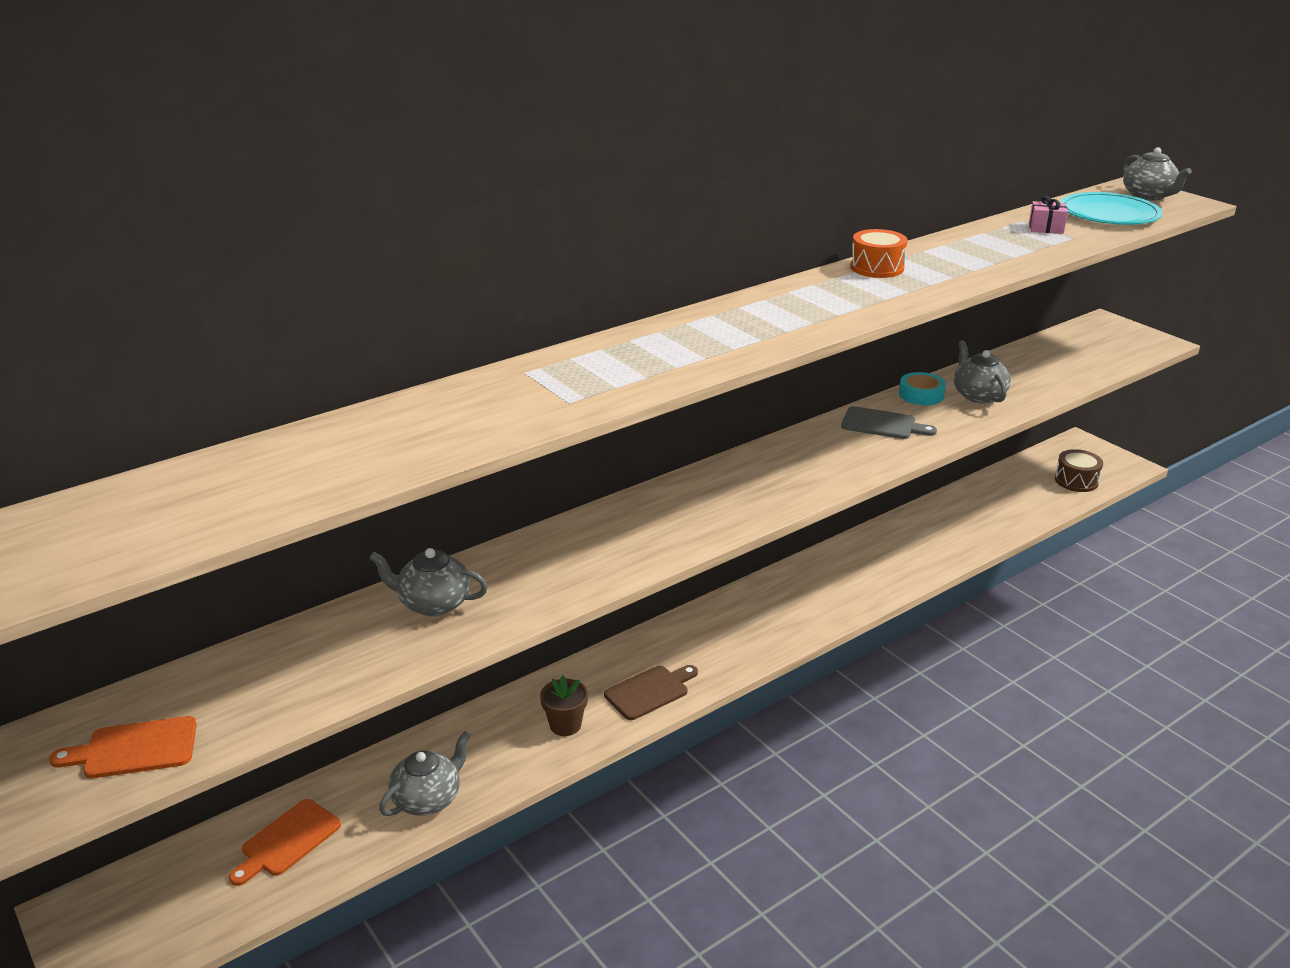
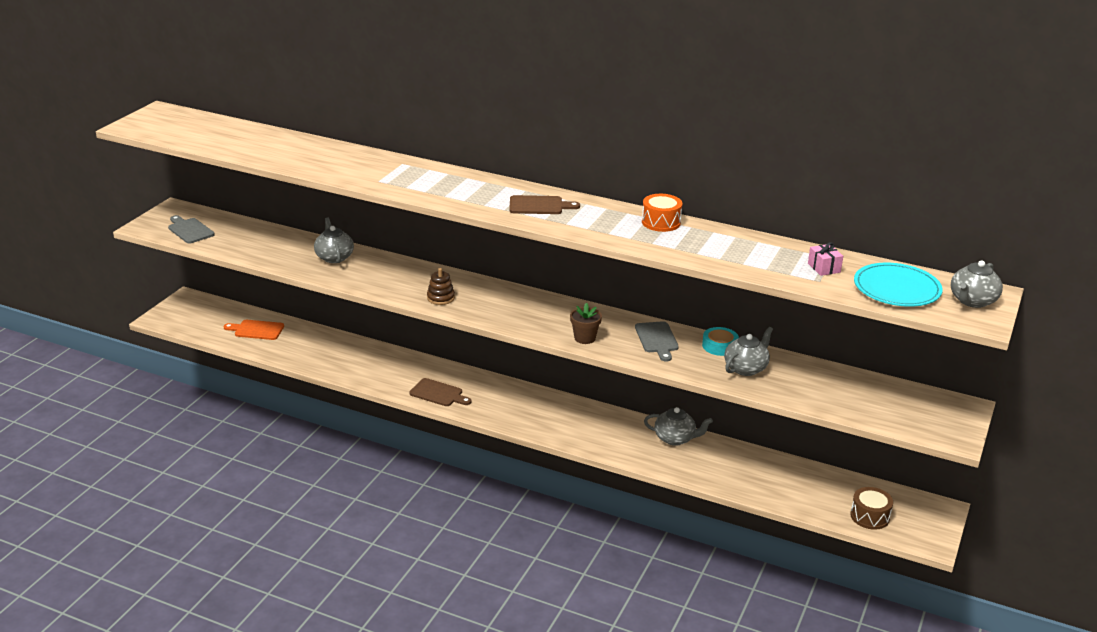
camera: 60 degrees right, 0 degrees up
orange cutting board [49,716,197,778] -> grey cutting board [168,215,215,244]
grey teapot [379,731,471,816] -> grey teapot moved to [644,407,713,446]
brown flower pot [540,675,588,736] -> brown flower pot moved to [570,303,602,344]
none -> brown stacking toy [427,268,455,305]
none -> brown cutting board [509,195,580,214]

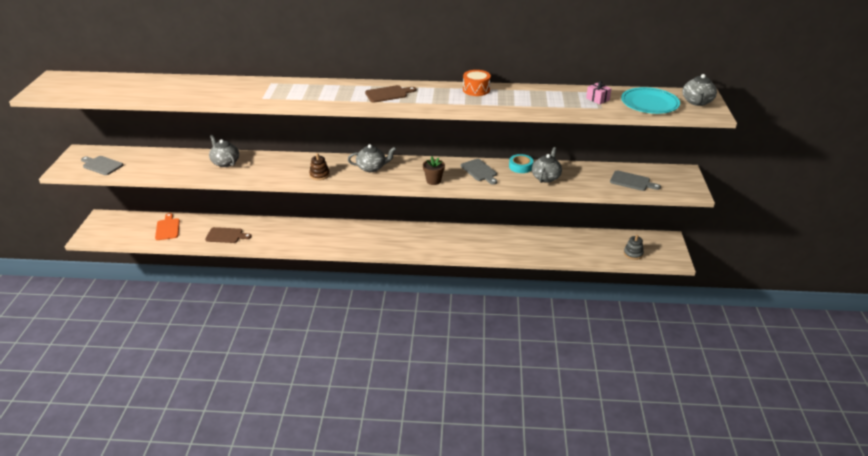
camera: 20 degrees left, 5 degrees up
orange cutting board [223,320,284,340] -> orange cutting board turned 90 degrees clockwise [155,213,180,240]
brown cutting board [409,378,472,406] -> brown cutting board moved to [205,227,252,243]
grey teapot [644,407,713,446] -> grey teapot moved to [348,144,396,172]
brown drum [850,487,893,530] -> grey stacking toy [624,235,644,260]
none -> grey cutting board [610,170,661,191]

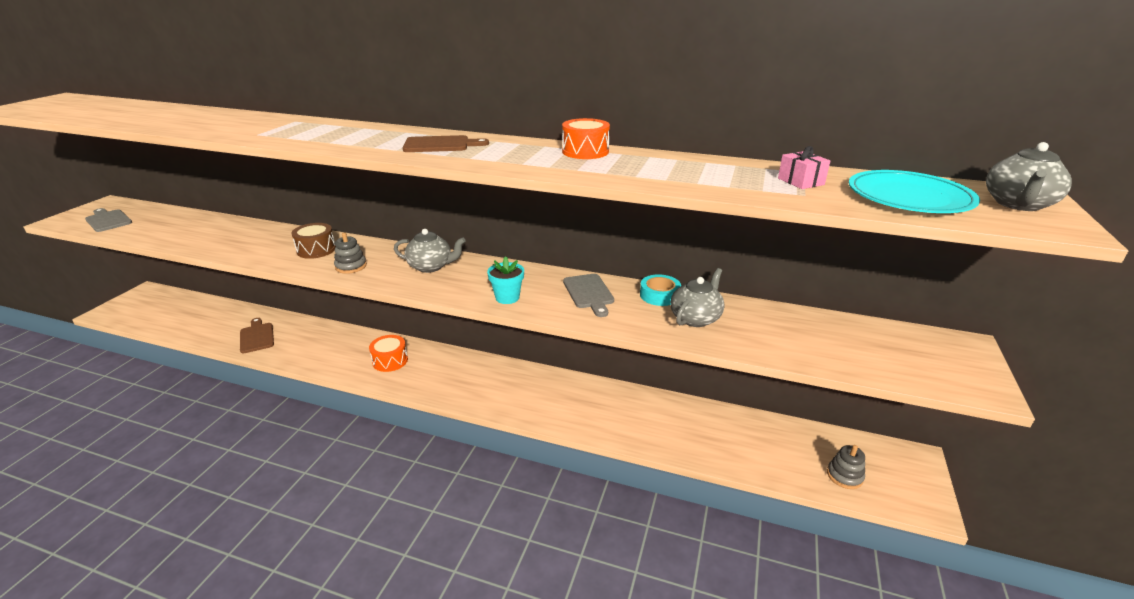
camera: 15 degrees right, 5 degrees down
orange cutting board [155,213,180,240] -> none
brown cutting board [205,227,252,243] -> brown cutting board turned 135 degrees counterclockwise [240,318,274,354]
grey teapot [209,135,239,167] -> none
brown stacking toy [309,154,330,180] -> grey stacking toy [334,232,367,274]
brown flower pot [423,156,445,185] -> turquoise flower pot [487,256,524,304]
grey cutting board [610,170,661,191] -> none
none -> brown drum [291,223,336,259]
none -> orange drum [369,335,408,372]

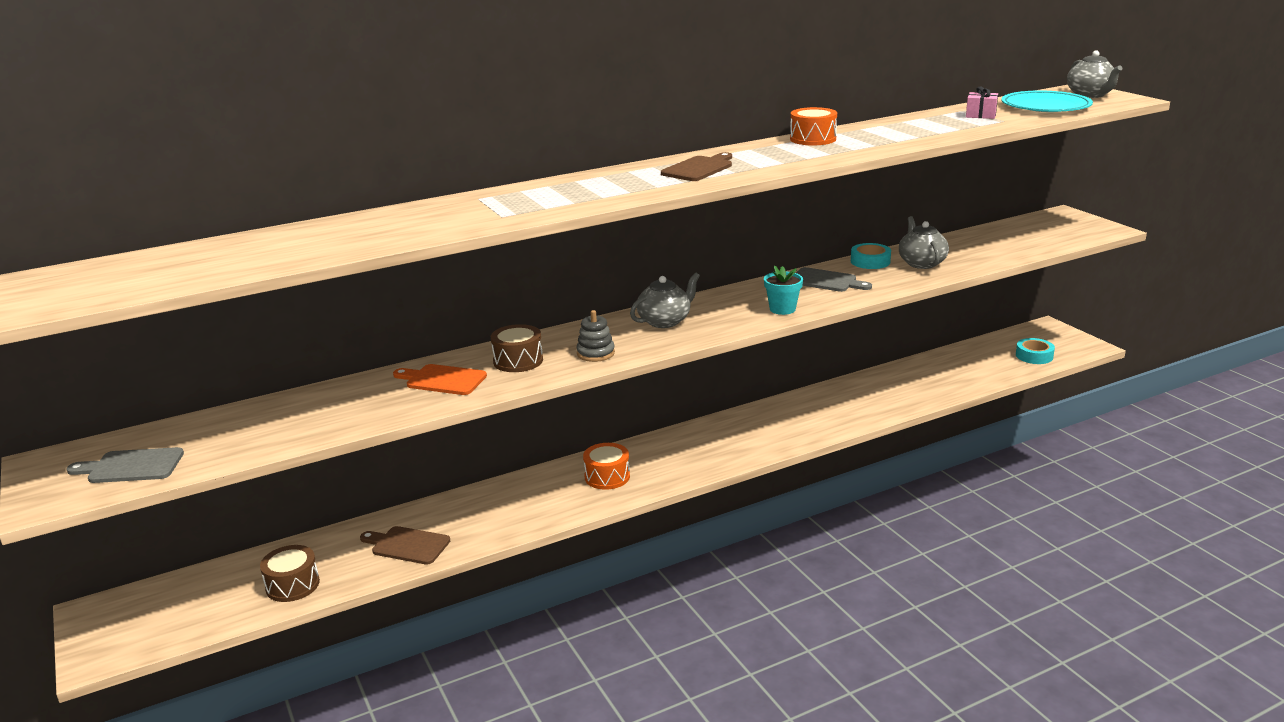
camera: 45 degrees left, 5 degrees down
grey stacking toy [827,445,865,489] -> turquoise tape [1016,338,1055,364]
none -> brown drum [260,545,320,602]
none -> orange cutting board [393,364,487,395]

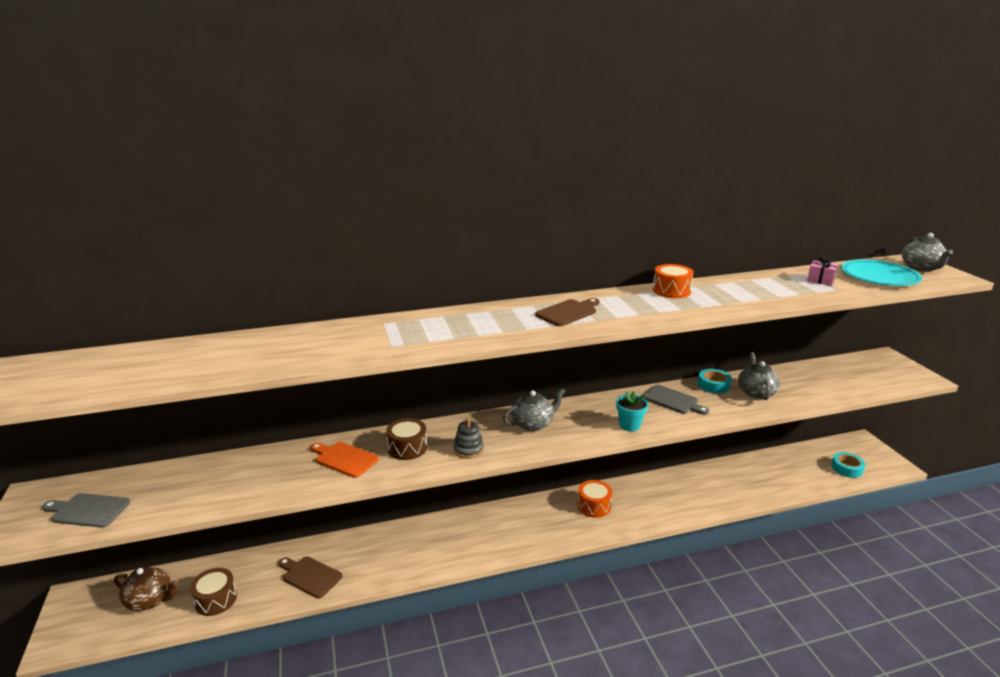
camera: 10 degrees right, 0 degrees up
orange drum [583,443,630,490] -> orange drum moved to [577,480,612,518]
none -> brown teapot [114,567,178,611]

